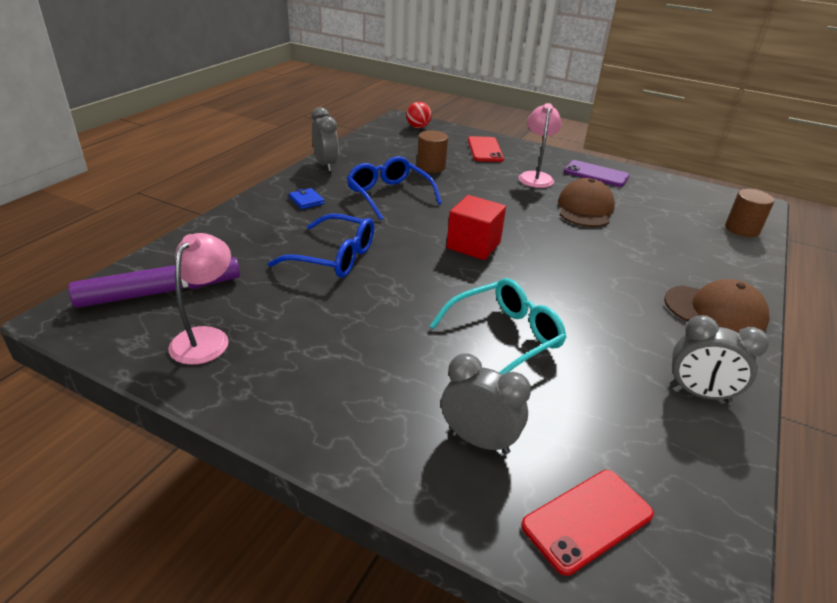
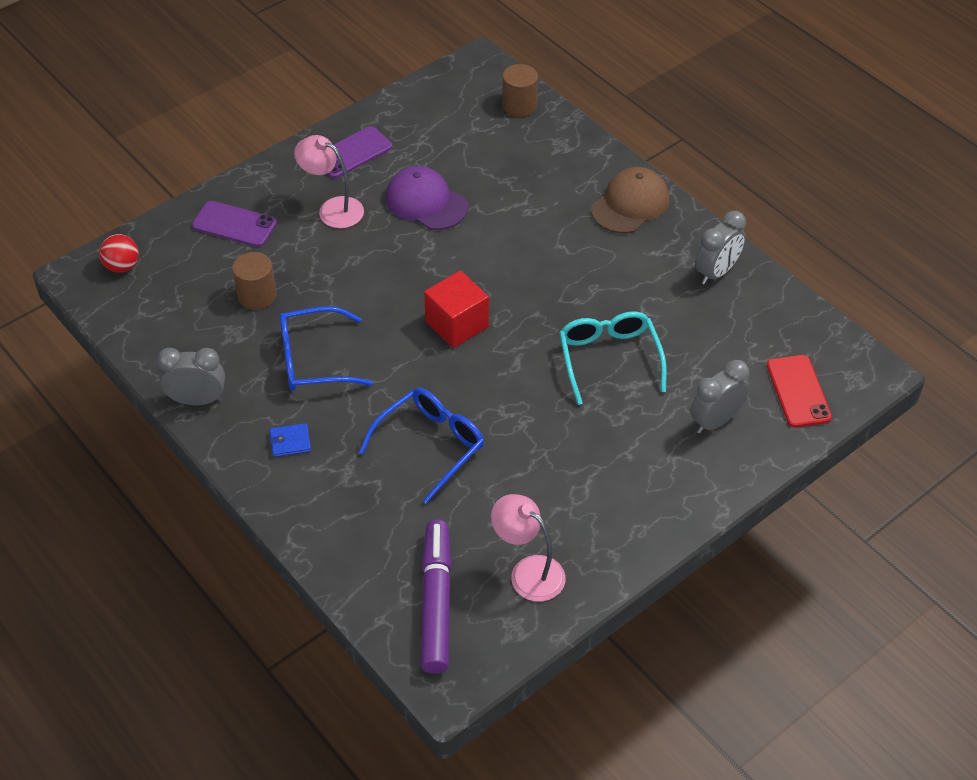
camera: 65 degrees left, 15 degrees up
red phone [468,136,504,162] -> purple phone [192,201,277,247]
brown cap [558,178,615,227] -> purple cap [386,166,468,230]

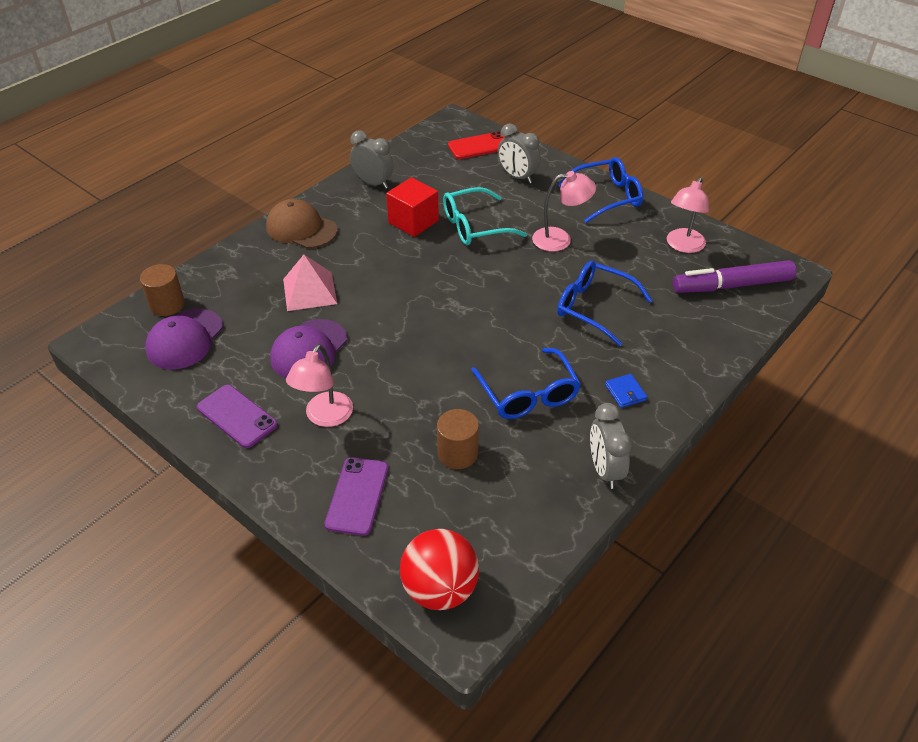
camera: 100 degrees left, 5 degrees down
red ball [99,234,139,273] -> red ball [400,529,479,610], size x1.68
red cube [424,270,489,348] -> red cube moved to [386,177,439,237]
none -> purple cap [145,309,223,369]
none -> pink pyramid [283,255,337,311]
none -> pink lamp [532,171,596,252]
none -> blue glasses [558,157,643,223]

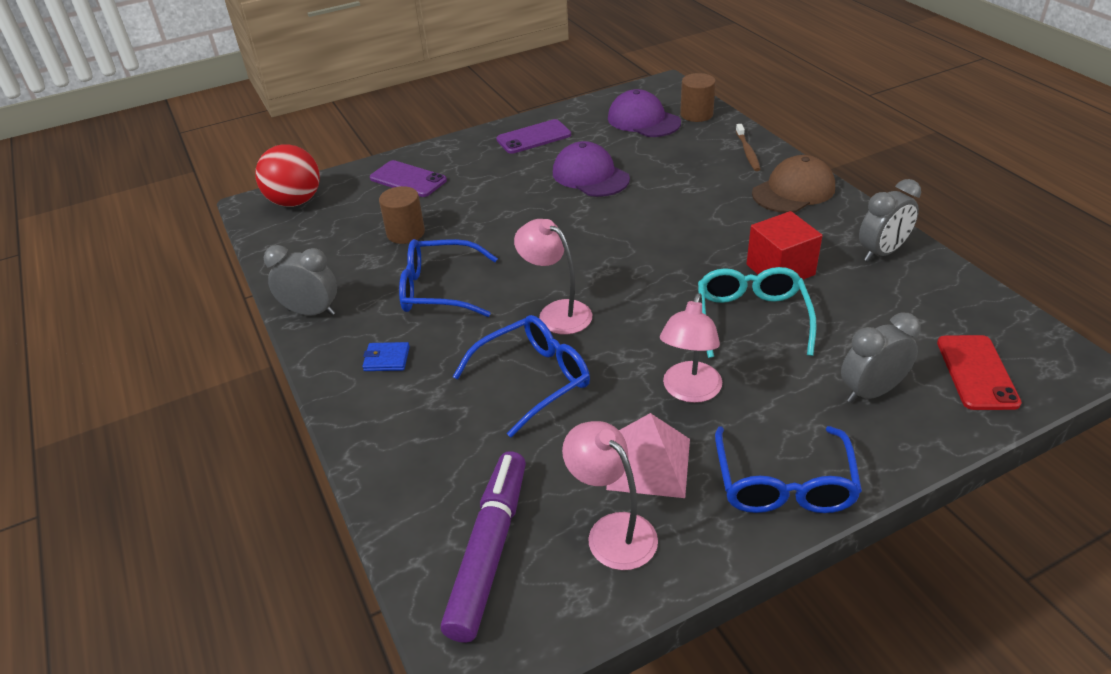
camera: 115 degrees right, 5 degrees down
pink pyramid [283,255,337,311] -> pink pyramid moved to [606,413,690,498]
pink lamp [286,344,353,427] -> pink lamp moved to [514,219,592,335]
none -> brown toothbrush [736,124,760,171]

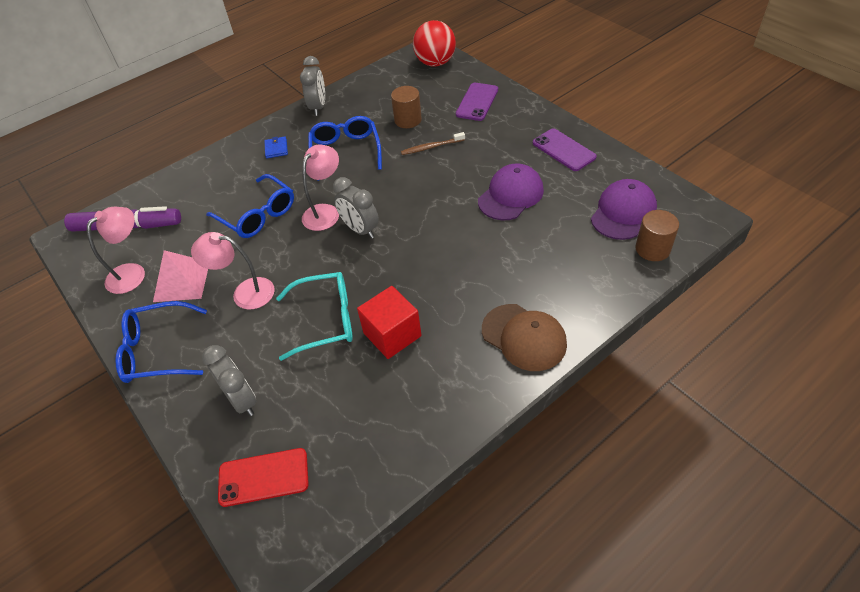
camera: 80 degrees right, 10 degrees up
brown toothbrush [736,124,760,171] -> brown toothbrush moved to [401,132,465,155]
grey clock [859,179,921,262] -> grey clock moved to [333,177,379,239]

